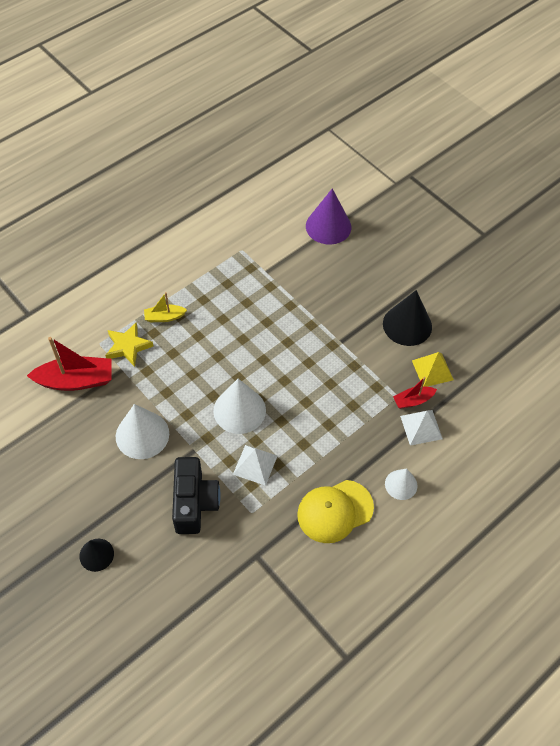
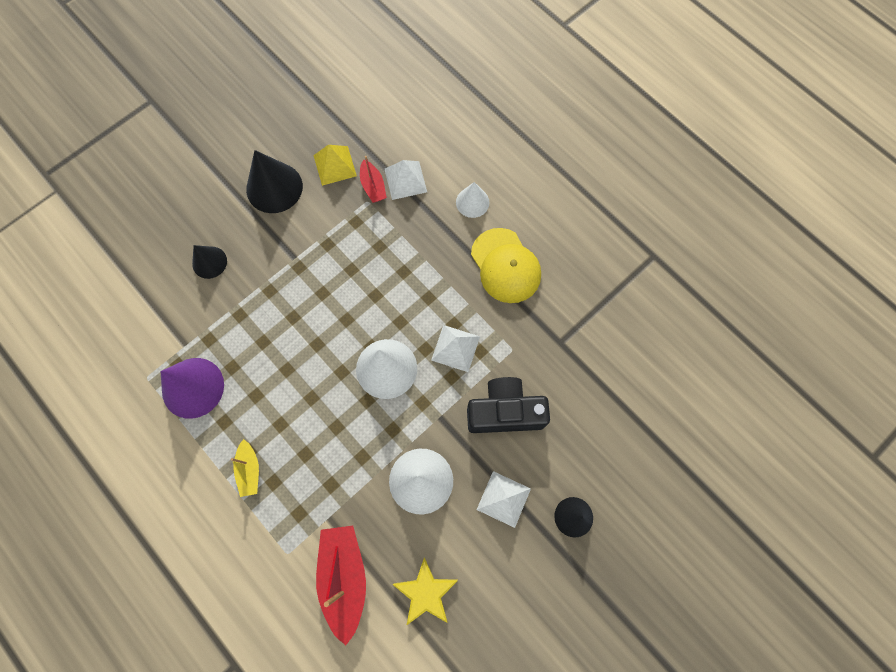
camera: 90 degrees left, 15 degrees up
yellow star [105,323,153,367] -> yellow star moved to [393,557,458,626]
purple cone [306,189,351,245] -> purple cone moved to [160,358,224,419]
none -> black cone [192,245,227,279]
none -> white pyramid [477,471,531,528]

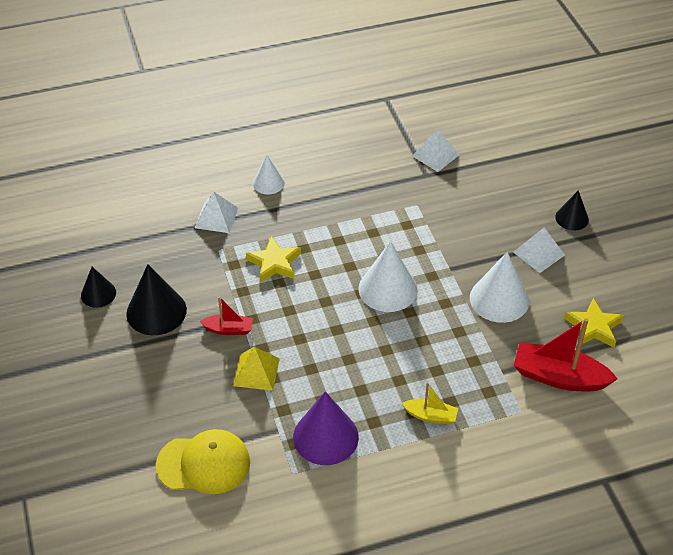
camera: 65 degrees left, 25 degrees down
black cone [192,245,227,279] -> black cone moved to [81,267,116,308]
yellow pyramid [313,145,357,186] -> yellow pyramid moved to [233,347,280,391]
red boat [360,156,387,203] -> red boat moved to [200,297,253,335]
white pyramid [431,325,480,372] -> white pyramid moved to [412,129,459,172]
black camera [467,377,550,433] -> none
yellow cap [471,228,541,303] -> yellow cap moved to [156,429,250,494]
none -> yellow star [246,236,301,283]

